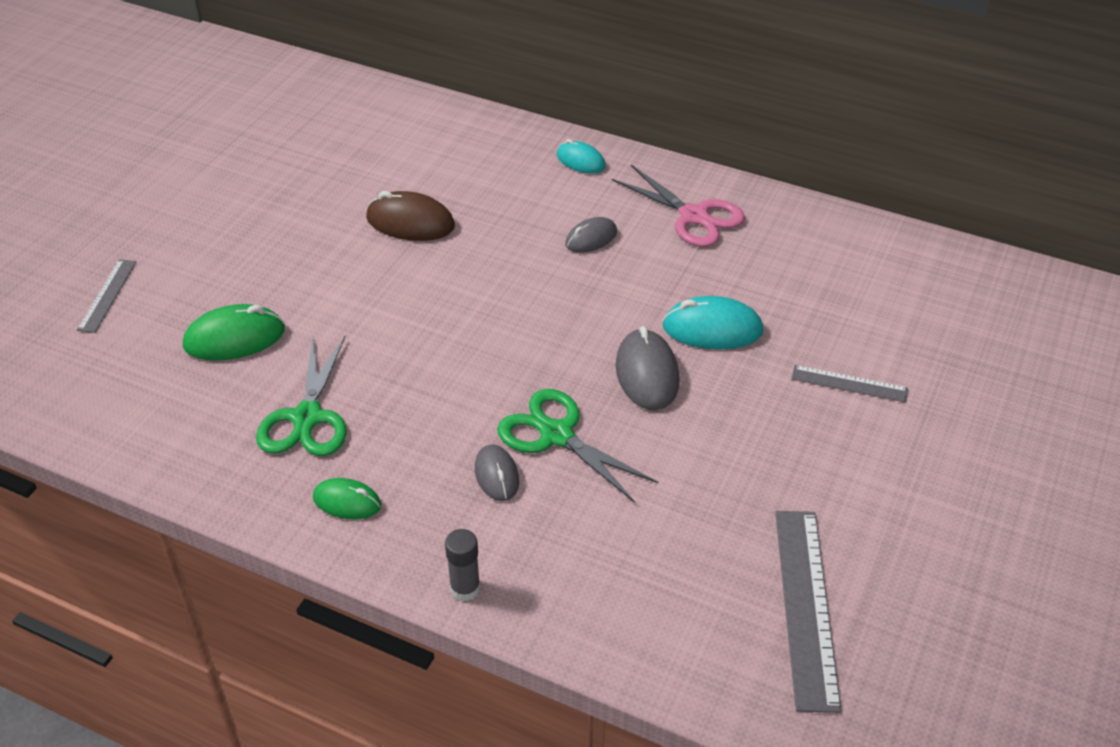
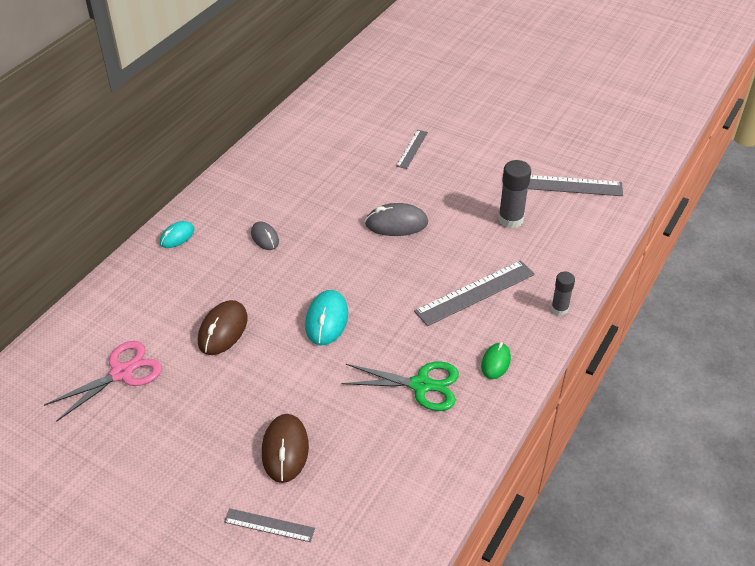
camera: 85 degrees left, 0 degrees up
green mouse [183,304,285,361] -> none
grey mouse [475,444,519,501] -> grey ruler [414,260,535,326]
green scissors [497,389,659,503] -> none
pink scissors [612,165,745,247] -> pink scissors moved to [44,341,162,422]
turquoise mouse [662,296,763,349] -> turquoise mouse moved to [305,290,348,345]
none -> brown mouse [262,414,309,483]
none -> grey glue stick [498,160,531,228]

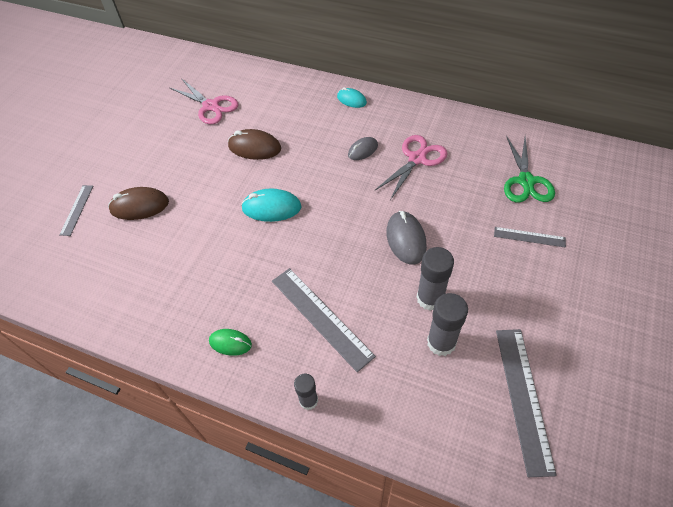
camera: 85 degrees right, 10 degrees up
green scissors [341,361,459,411] -> green scissors moved to [504,136,555,202]
none -> pink scissors [374,135,447,200]
none -> grey glue stick [416,247,454,311]

